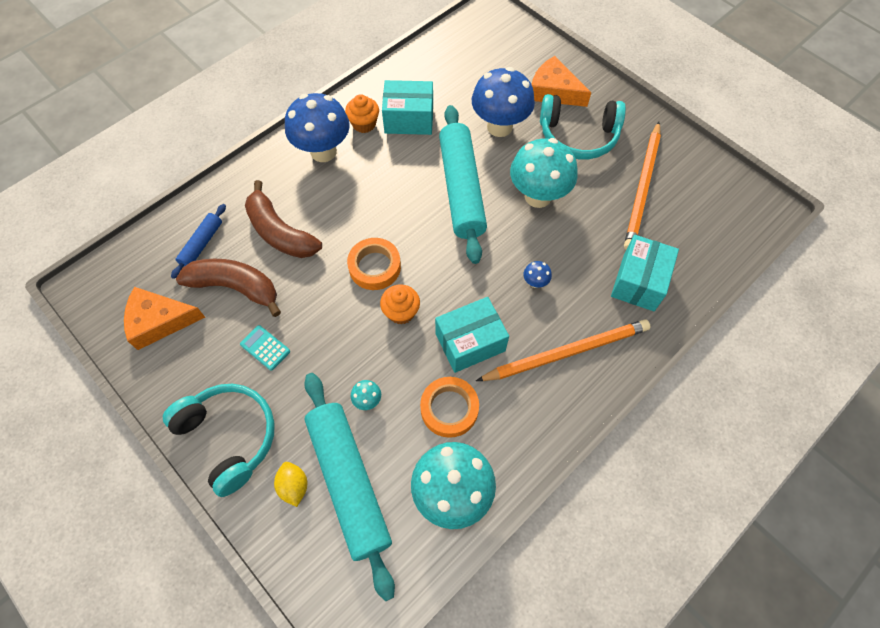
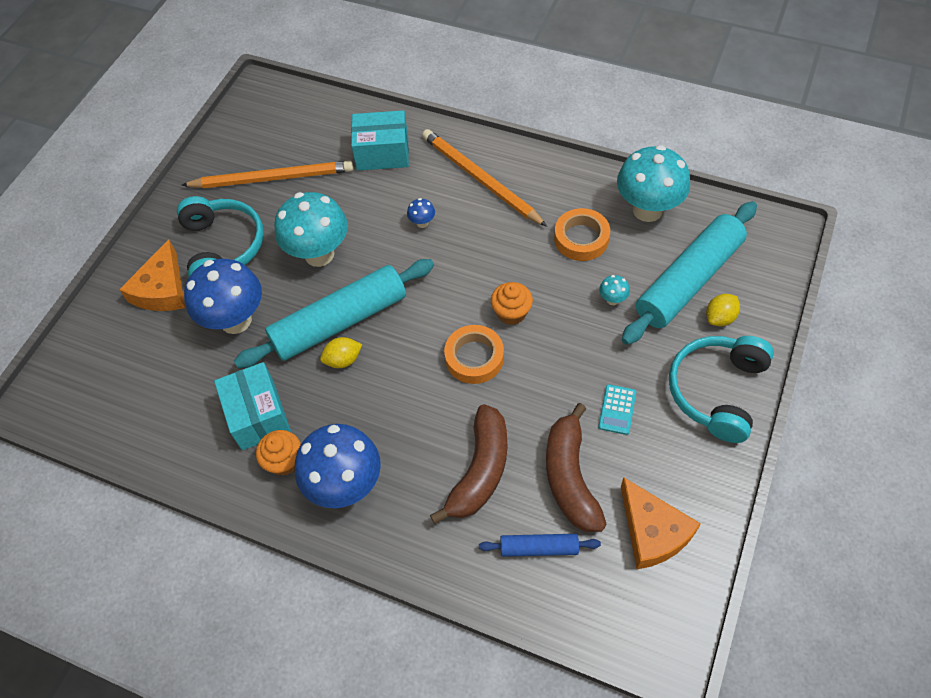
camera: 110 degrees left, 5 degrees down
turquoise box [435,297,509,373] -> none
none -> yellow lemon [320,337,362,368]

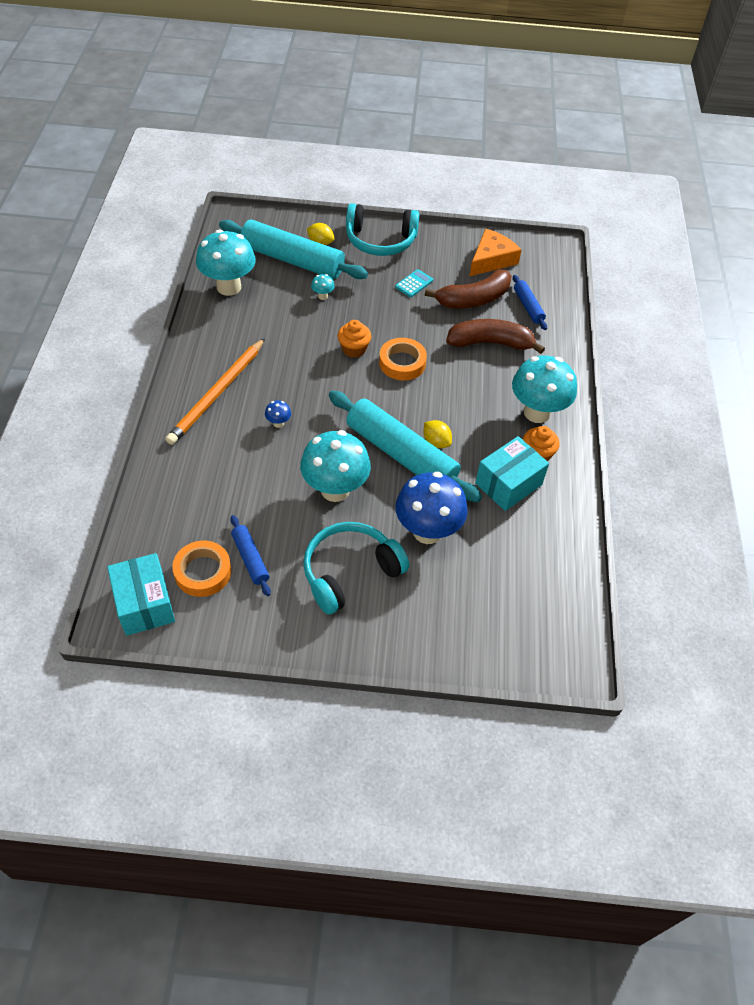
camera: 115 degrees left, 5 degrees down
orange cheese [119,239,185,311] -> none
orange pencil [182,161,353,188] -> blue rolling pin [230,515,271,596]
blue mushroom [295,424,381,508] -> turquoise mushroom [512,355,577,423]
turquoise box [351,110,409,171] -> turquoise box moved to [107,553,175,636]
orange tape [554,208,610,261] -> orange tape moved to [172,541,231,597]
turquoise calculator [598,384,636,435] -> turquoise calculator turned 45 degrees counterclockwise [395,269,433,297]

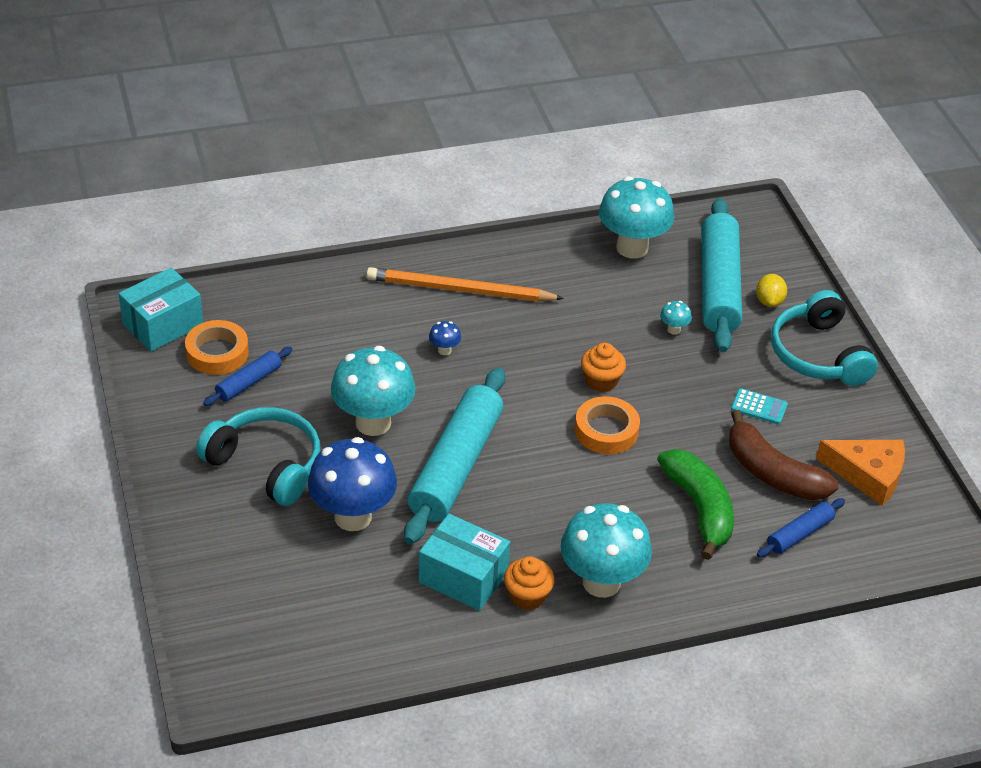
camera: 70 degrees right, 10 degrees down
yellow lemon [423,420,452,448] -> none
brown banana [446,319,545,354] -> green banana [657,449,734,560]

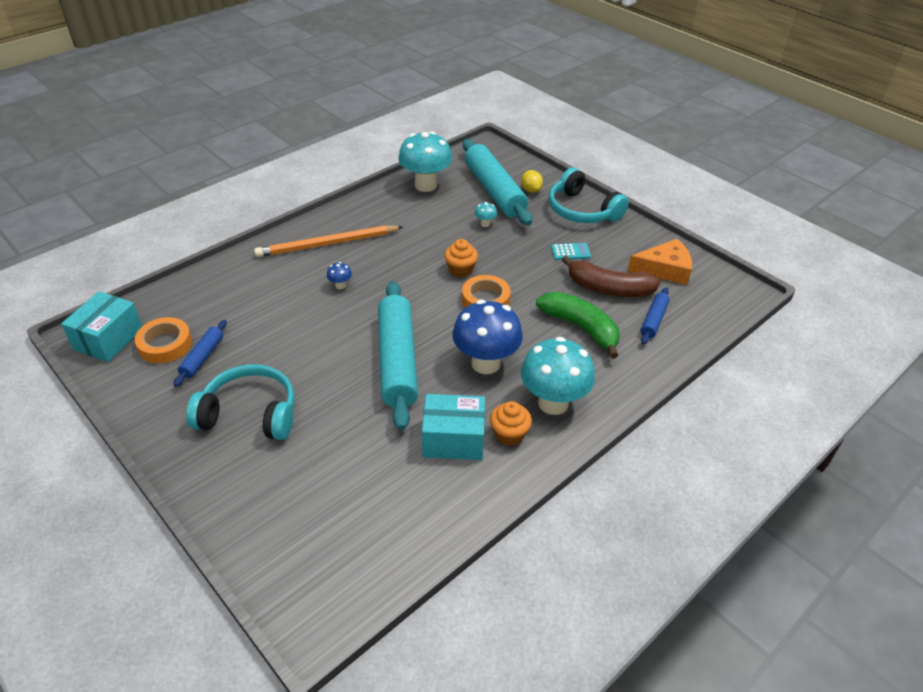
camera: 25 degrees left, 0 degrees up
blue mushroom [308,437,397,531] -> blue mushroom moved to [452,300,523,374]
turquoise mushroom [331,346,416,436] -> none

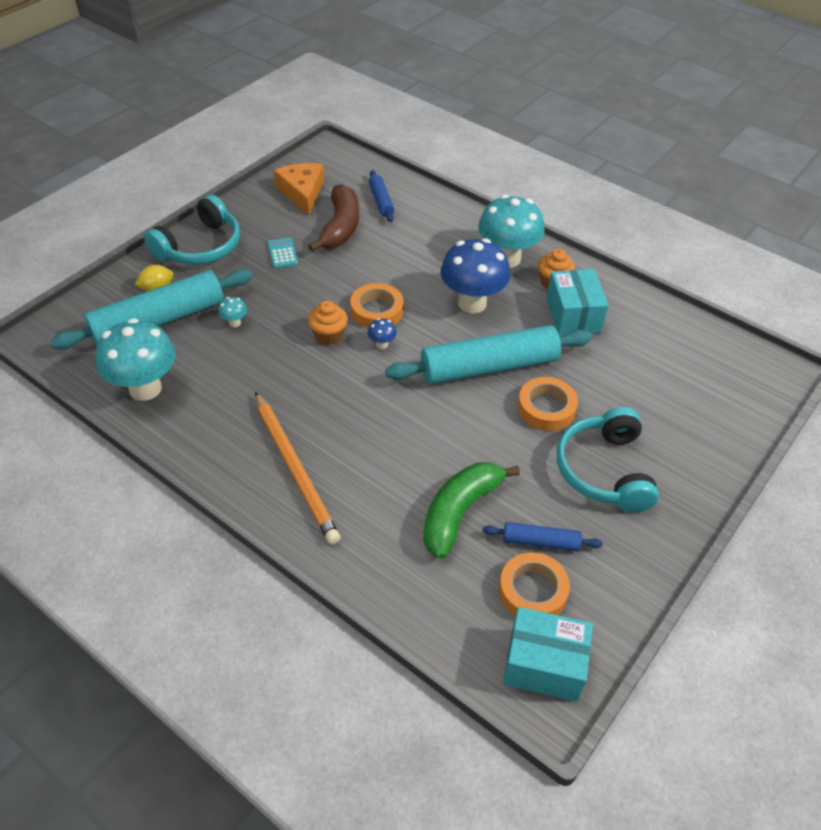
camera: 100 degrees left, 5 degrees up
blue mushroom [327,262,352,289] -> blue mushroom moved to [368,318,397,349]
green banana [536,292,620,359] -> green banana moved to [423,462,520,559]
blue rolling pin [640,288,670,345] -> blue rolling pin turned 60 degrees clockwise [369,170,394,222]
none -> orange tape [518,377,578,431]

